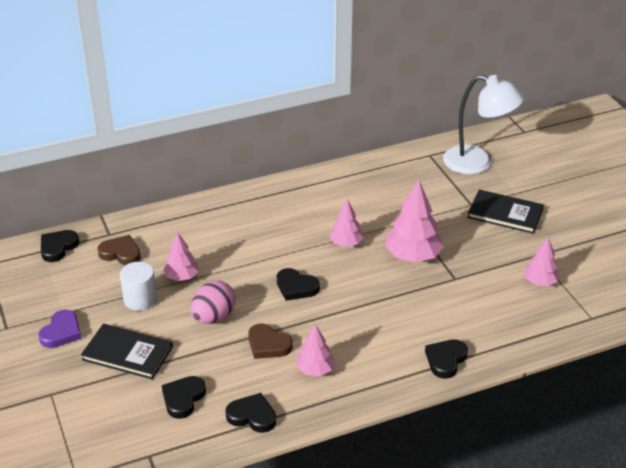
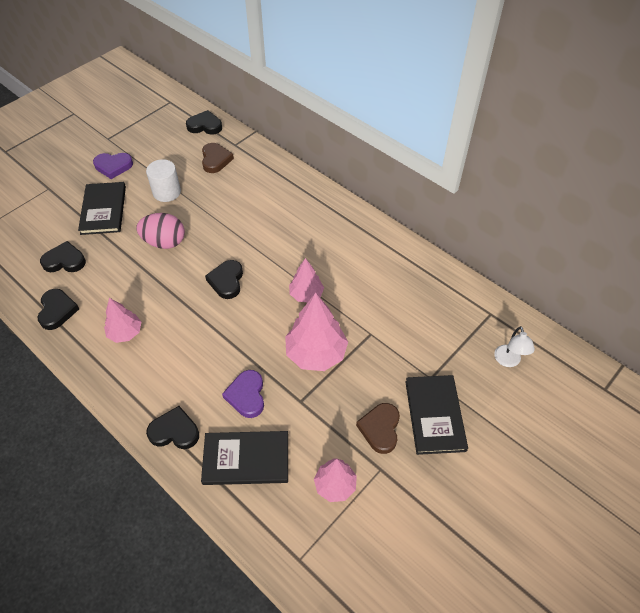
camera: 65 degrees right, 15 degrees up
pink tree [163,232,198,281] -> none
brown heart [248,323,292,359] -> brown heart moved to [356,403,400,454]
white lamp [443,75,524,174] -> white lamp [494,326,535,367], size x0.45
none -> black book [201,431,288,485]
none -> purple heart [222,370,264,418]

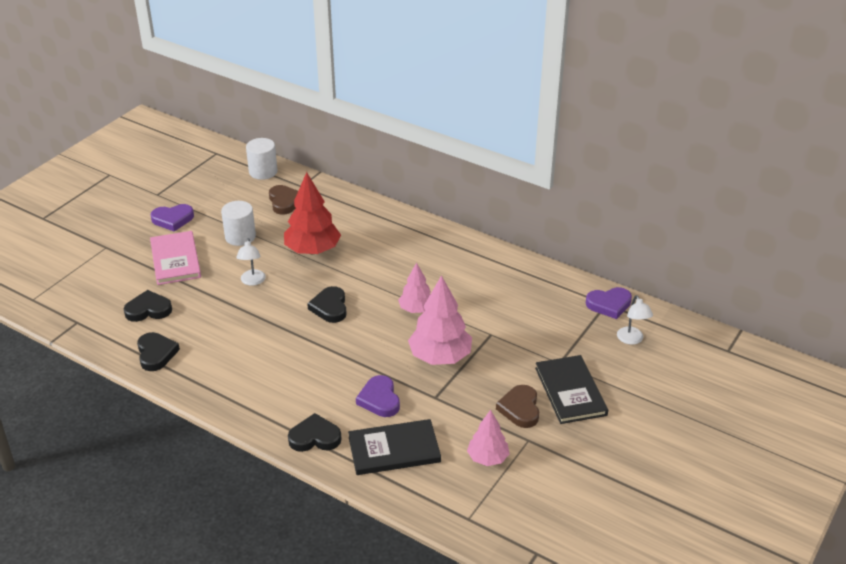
camera: 10 degrees left, 15 degrees down
black book [78,182,126,235] -> pink book [150,231,201,285]
pink tree [104,298,141,343] -> none
pink egg [136,213,185,249] -> white lamp [236,238,266,286]
black heart [186,110,222,135] -> white cylinder [246,138,277,180]
none -> red tree [284,172,341,254]
none -> purple heart [586,287,632,319]

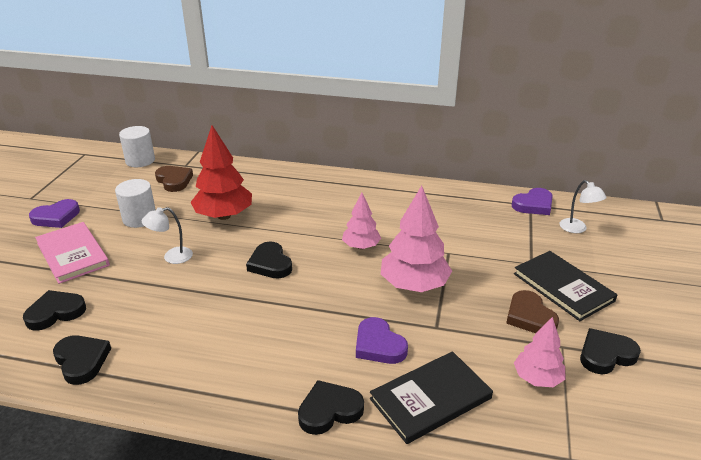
camera: 20 degrees left, 5 degrees down
white lamp [236,238,266,286] -> white lamp turned 90 degrees clockwise [142,207,193,264]
none -> black heart [580,328,641,374]

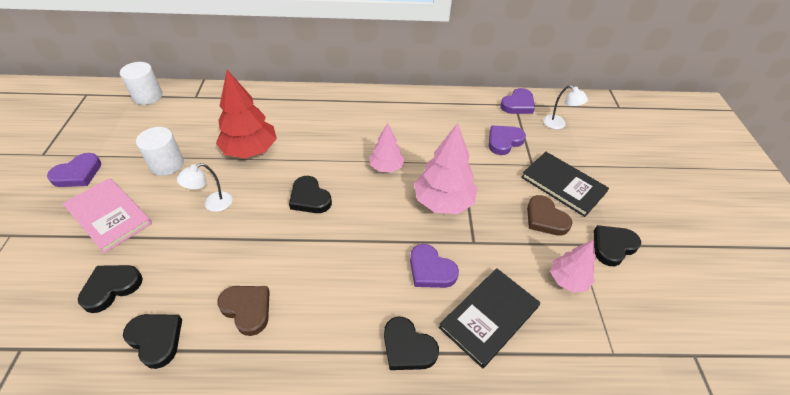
camera: 15 degrees left, 15 degrees up
brown heart [155,166,193,192] -> brown heart moved to [218,286,270,336]
black heart [298,380,364,435] -> black heart turned 105 degrees counterclockwise [384,317,439,370]
none -> purple heart [489,126,526,155]

